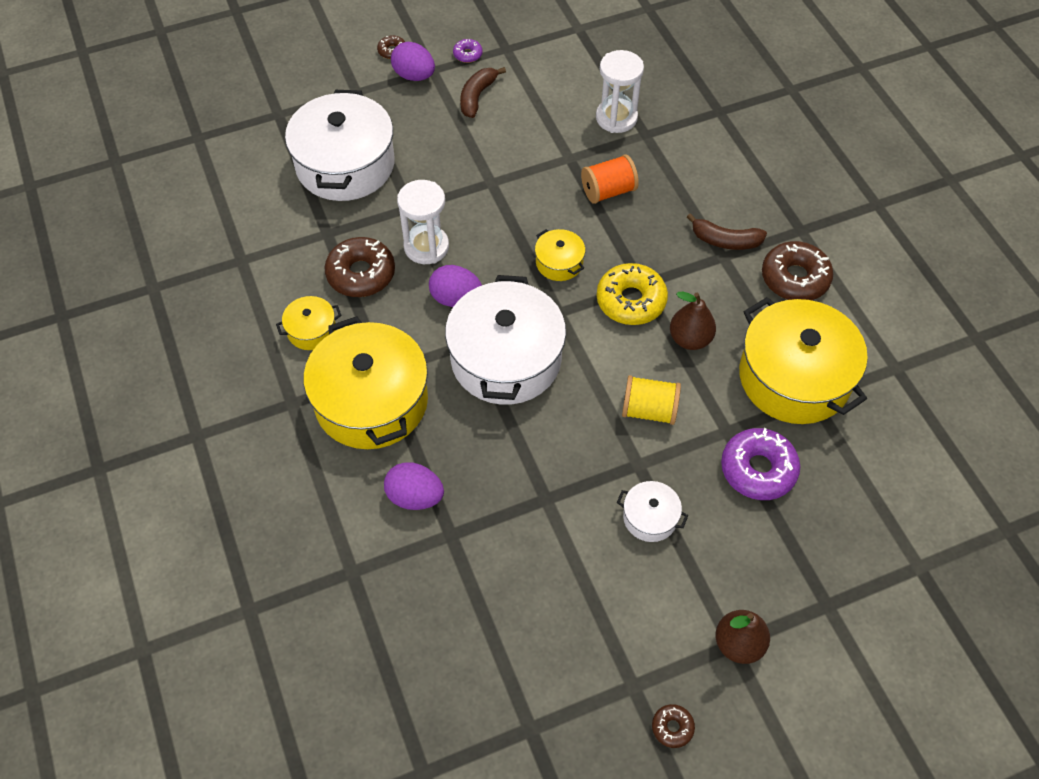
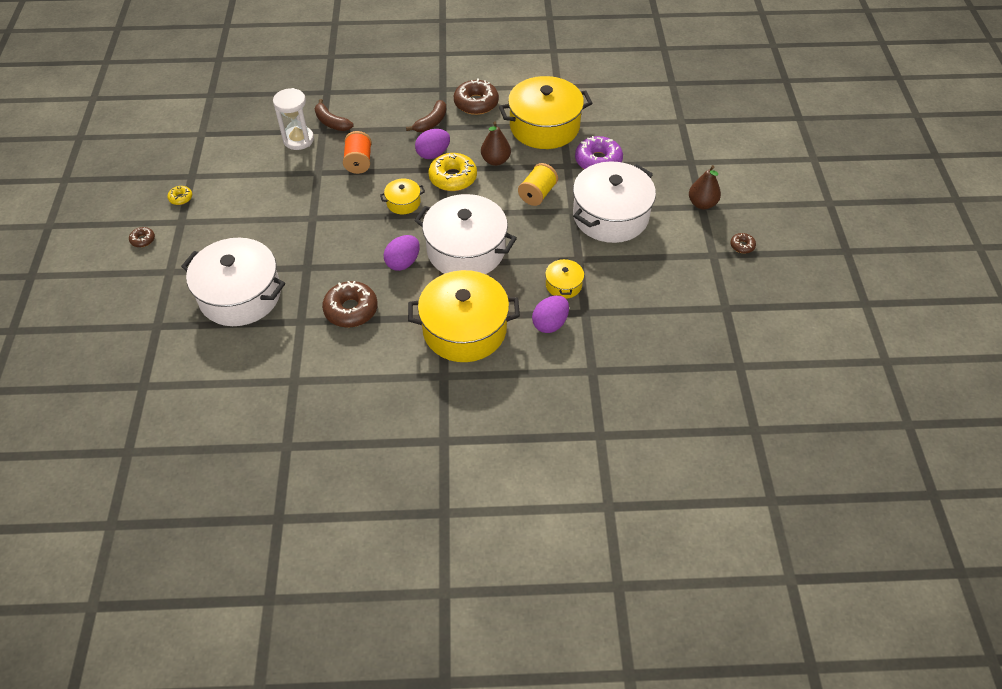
camera: 70 degrees left, 5 degrees down
yellow pot [276,296,342,350] -> yellow pot moved to [545,258,584,299]
purple egg [391,42,435,81] -> purple egg moved to [415,129,450,159]
white hourglass [397,180,449,264] -> none
purple donut [453,39,482,63] -> yellow donut [167,186,192,205]
brown banana [460,67,506,118] -> brown banana moved to [315,99,354,131]
white pot [617,481,688,542] -> white pot [573,161,656,243], size x2.21

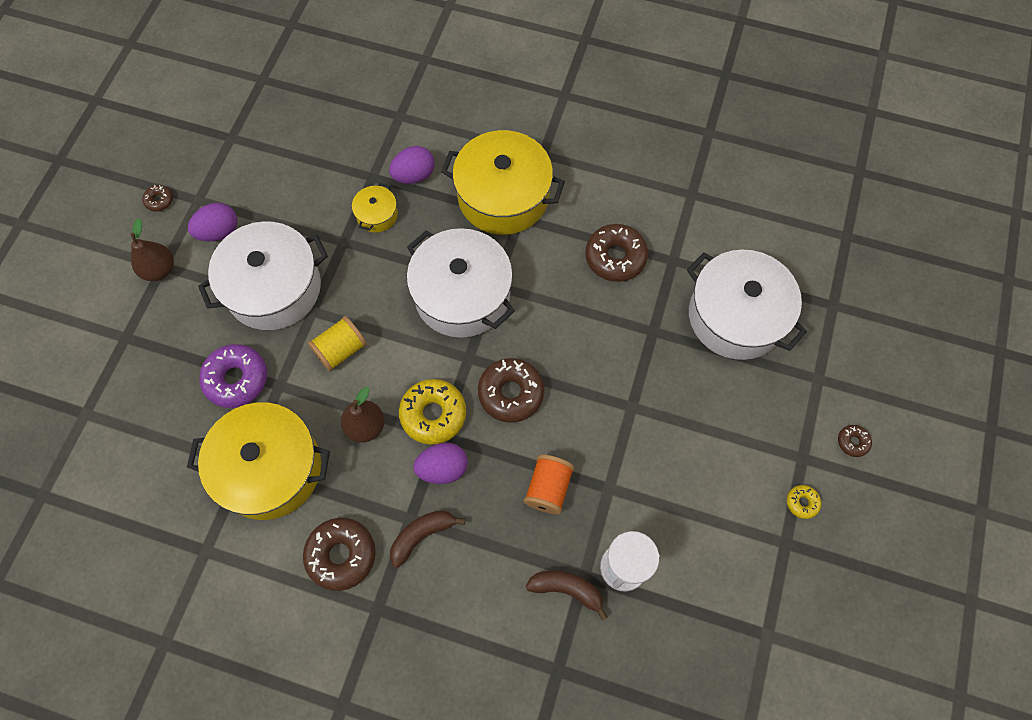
camera: 160 degrees left, 15 degrees up
brown banana [315,99,354,131] -> brown banana turned 45 degrees counterclockwise [526,570,608,621]
yellow pot [380,179,425,214] -> brown donut [478,358,544,423]
purple egg [384,235,420,271] -> purple egg moved to [188,203,237,241]

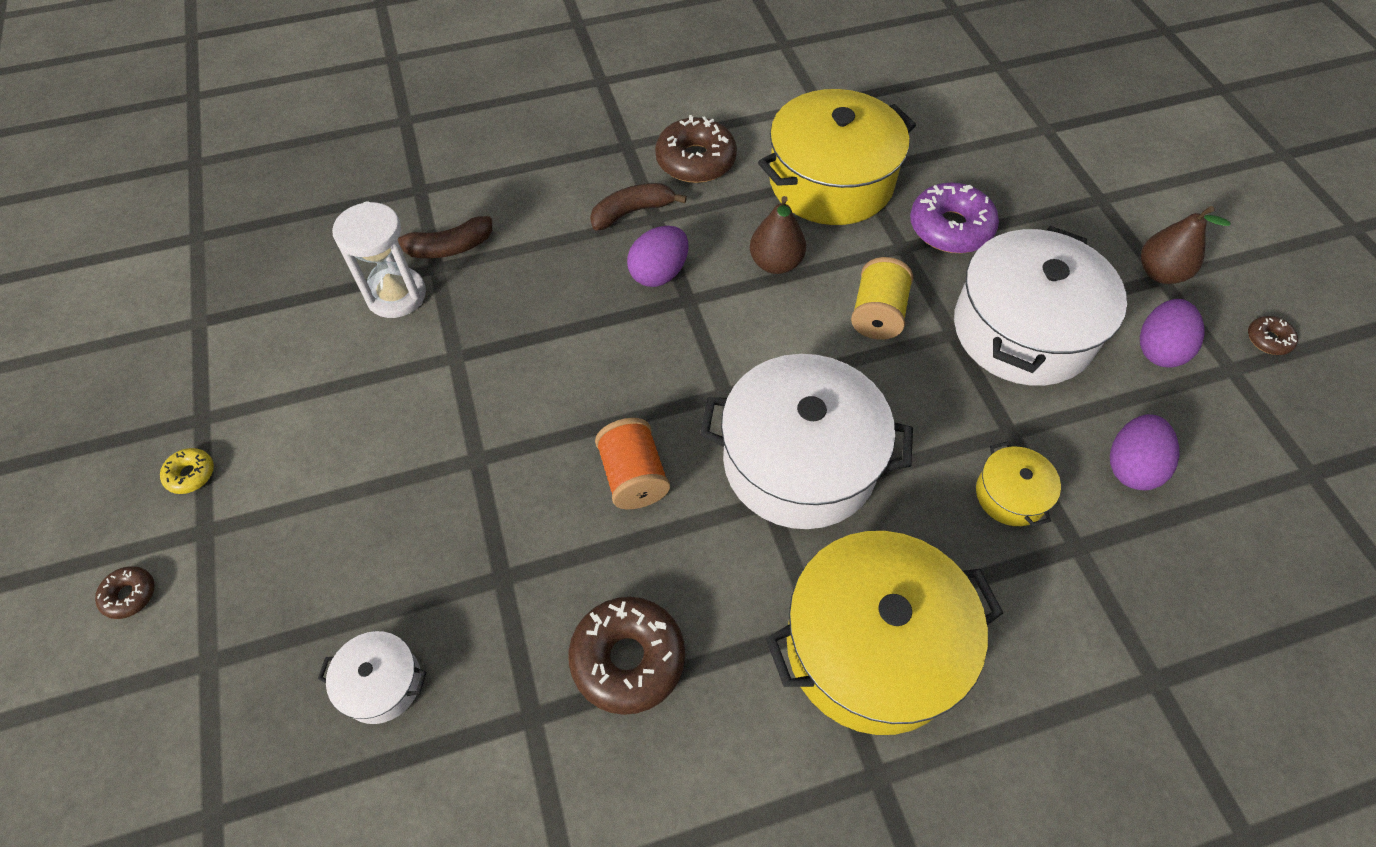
camera: 145 degrees right, 10 degrees down
purple egg [389,146,434,184] -> purple egg moved to [1110,414,1180,490]
brown banana [390,510,465,568] -> brown banana turned 135 degrees counterclockwise [590,183,687,231]
yellow donut [399,379,466,445] -> none
brown donut [478,358,544,423] -> none
orange spool [524,455,575,514] -> orange spool moved to [595,418,670,509]
white pot [687,249,807,360] -> white pot [318,631,427,724], size x0.45

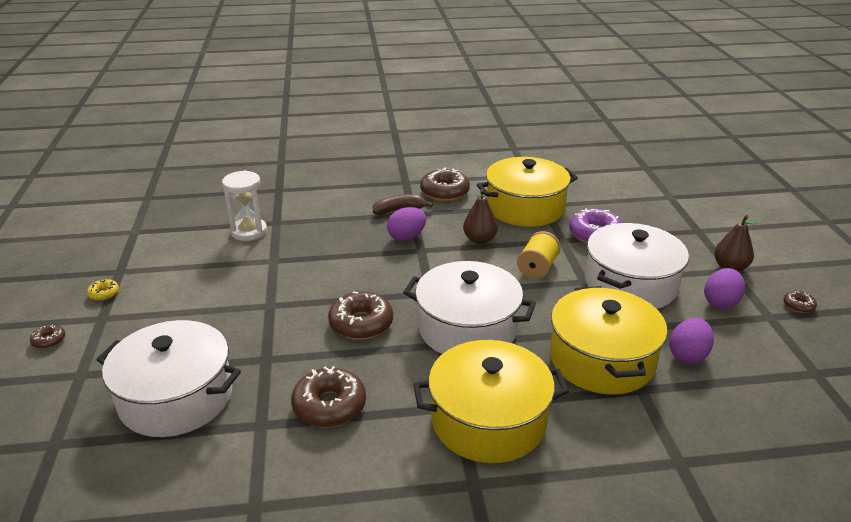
camera: 10 degrees right, 25 degrees down
white pot [318,631,427,724] -> white pot [97,320,241,437], size x2.21
brown banana [398,216,492,258] -> none
orange spool [595,418,670,509] -> brown donut [328,292,393,340]
yellow pot [976,441,1061,527] -> yellow pot [550,286,668,394], size x2.21

